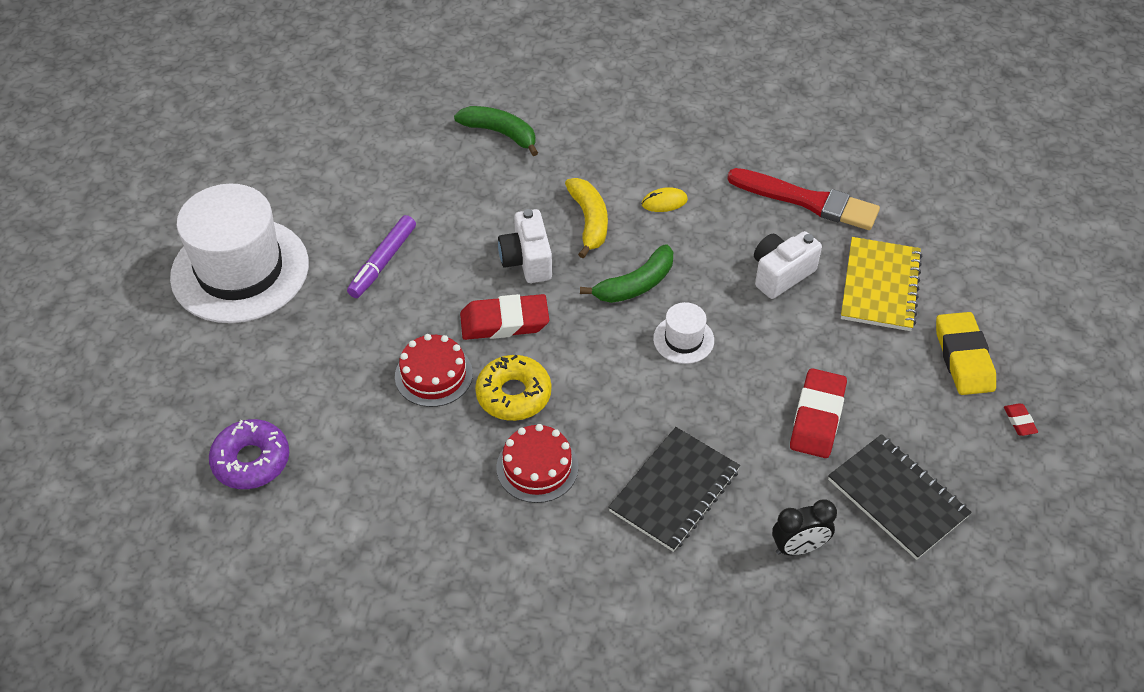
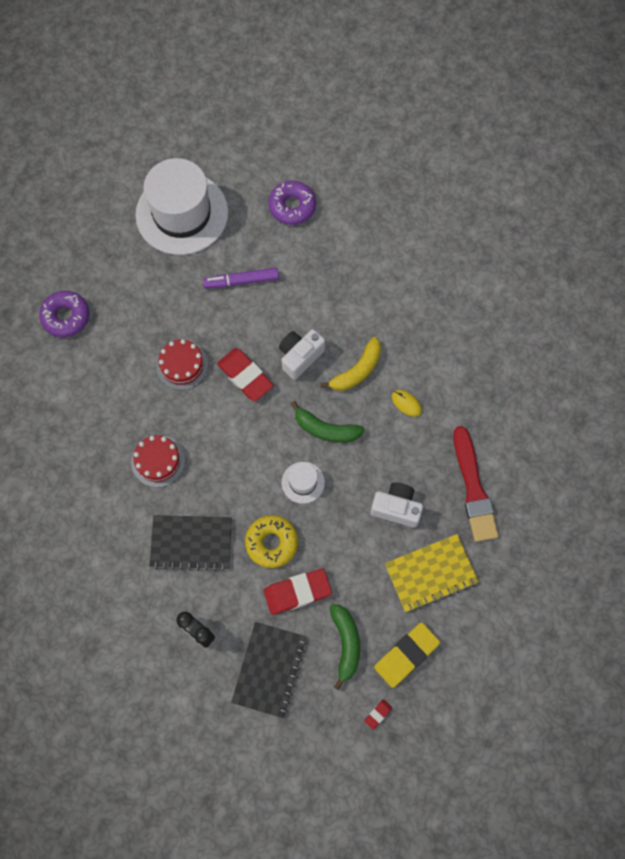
camera: 55 degrees right, 20 degrees up
green banana [454,106,538,156] -> green banana moved to [329,604,360,690]
yellow donut [475,355,551,421] -> yellow donut moved to [245,515,298,568]
none -> purple donut [268,181,316,225]

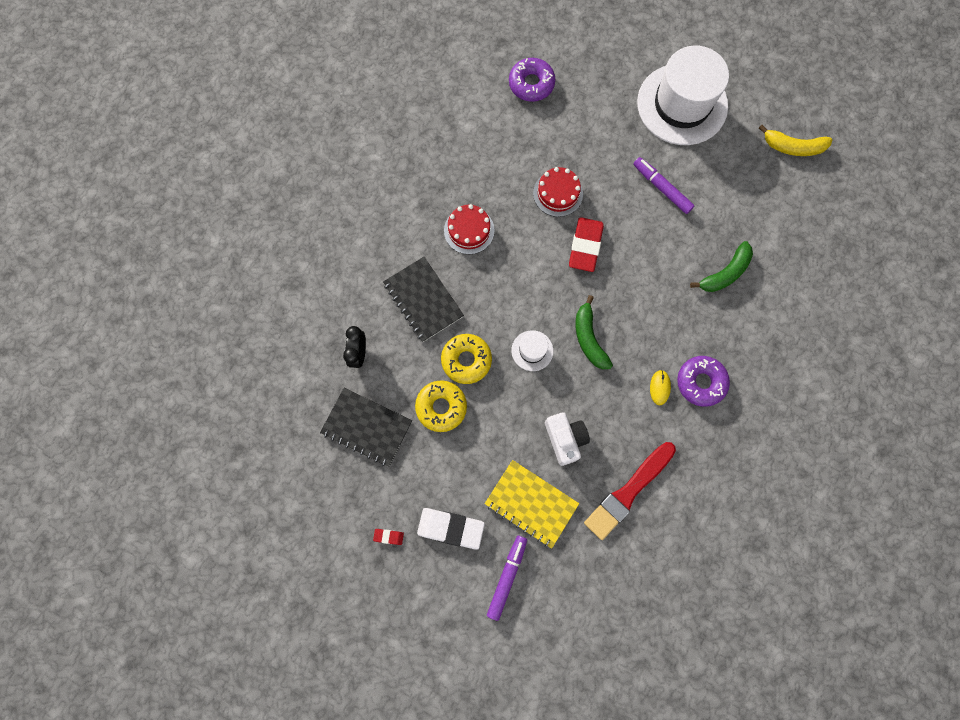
camera: 55 degrees right, 5 degrees up
black notebook [231,622,307,718] -> black notebook turned 45 degrees clockwise [320,388,412,467]
red eraser [263,568,332,615] -> yellow donut [415,380,467,432]
purple donut [268,181,316,225] -> purple donut moved to [677,356,730,407]
white camera [279,329,325,380] -> none
yellow banana [320,337,381,391] -> yellow banana moved to [759,125,832,156]
green banana [329,604,360,690] -> green banana moved to [690,241,753,292]
yellow eraser [374,623,440,688] -> white eraser [417,508,485,550]
none -> purple marker [487,535,527,621]

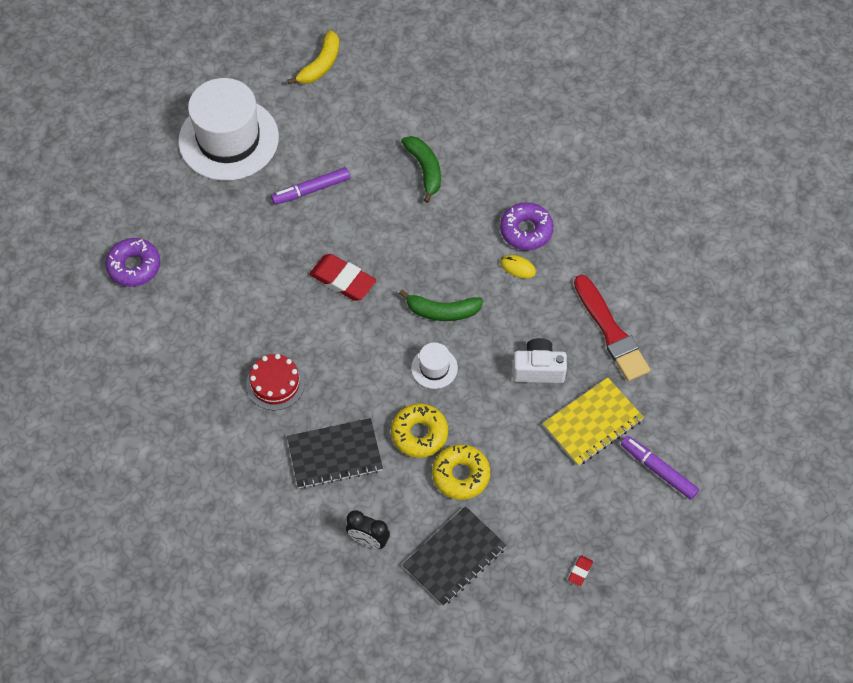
camera: 70 degrees left, 15 degrees down
white eraser [417,508,485,550] -> none
red cake [533,167,583,217] -> none

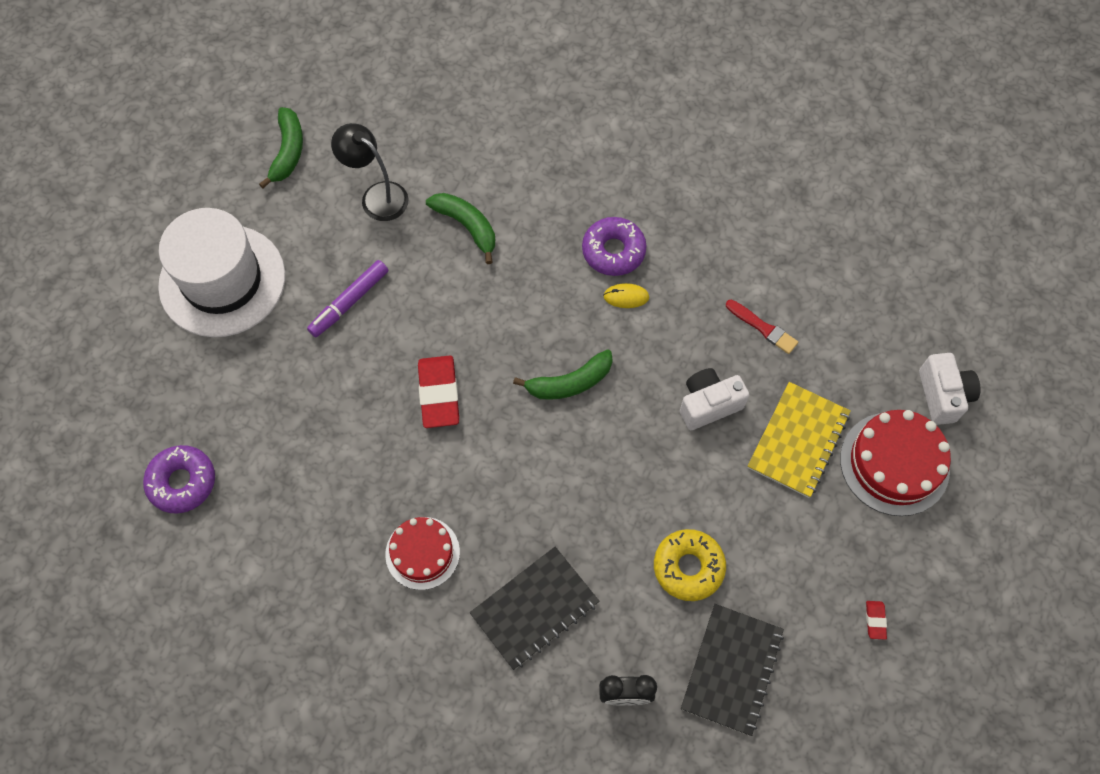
camera: 25 degrees left, 5 degrees up
yellow banana [287,30,339,84] -> green banana [259,107,303,188]
red eraser [309,254,376,301] -> red eraser turned 75 degrees clockwise [418,355,459,428]
yellow donut [391,404,448,458] -> none
white hat [411,343,458,389] -> none
red brush [574,275,650,381] -> red brush [726,300,798,354], size x0.54
purple marker [621,436,699,500] -> red cake [840,410,951,516]
none -> black lamp [331,123,408,221]
none -> white camera [919,353,980,425]

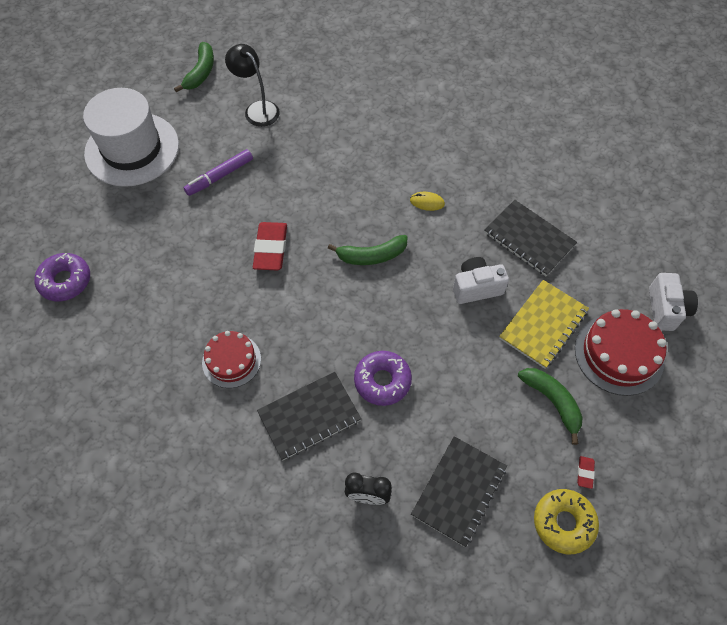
camera: 10 degrees right, 5 degrees down
green banana [426,193,495,264] -> green banana moved to [518,368,583,445]
purple donut [582,217,647,276] -> purple donut moved to [354,351,412,406]
yellow donut [654,529,726,601] -> yellow donut moved to [534,489,599,554]
red brush [726,300,798,354] -> black notebook [484,200,577,276]

